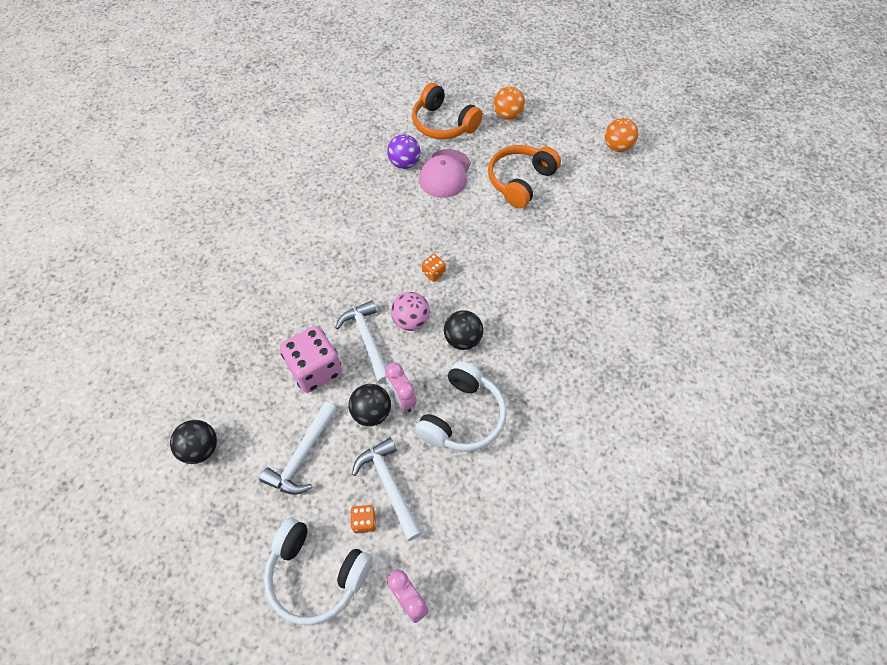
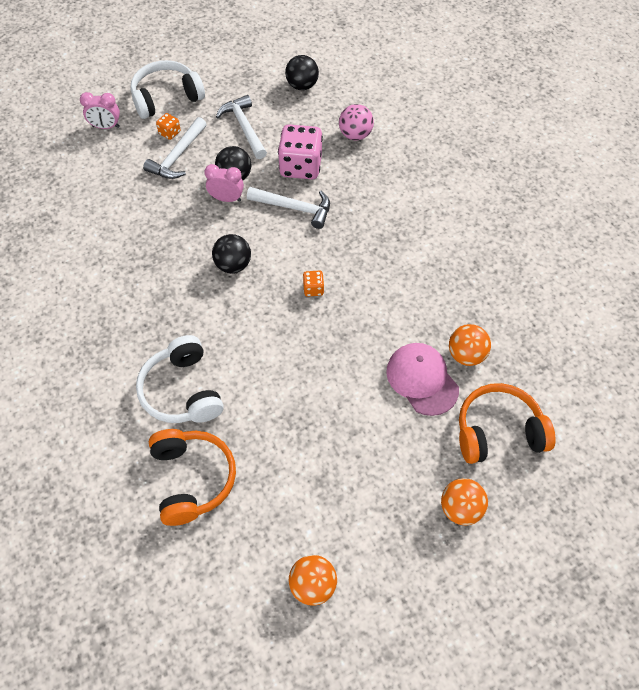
camera: 130 degrees right, 0 degrees up
white hammer [352,438,422,541] -> white hammer turned 105 degrees clockwise [143,117,207,179]
purple ball [387,134,421,169] -> orange ball [449,324,491,366]
pink ball [391,292,430,331] -> pink ball moved to [339,104,374,140]
white headphones [415,361,507,452] -> white headphones moved to [136,335,224,423]
orange headphones [488,145,561,208] -> orange headphones moved to [149,429,236,526]

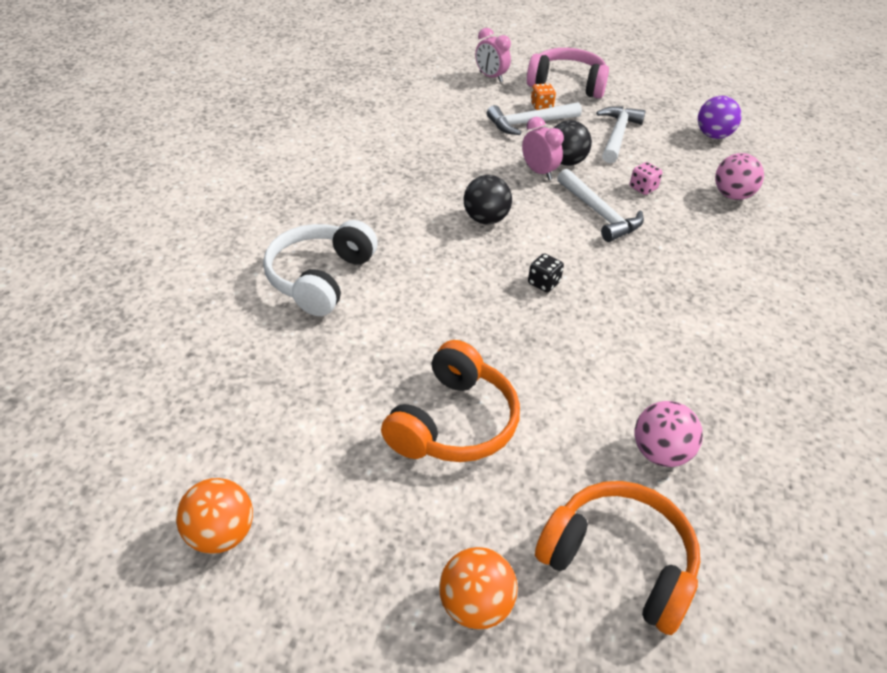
camera: 40 degrees right, 15 degrees down
white headphones [131,60,205,119] -> pink headphones [527,48,609,98]
orange headphones [149,429,236,526] -> orange headphones moved to [381,340,520,462]
pink dice [278,124,323,179] -> pink dice [630,162,662,195], size x0.46
black ball [285,55,319,90] -> purple ball [698,96,742,139]
orange dice [303,271,324,297] -> black dice [528,253,564,292]
pink cap [386,343,459,416] -> none
orange ball [449,324,491,366] -> pink ball [635,401,703,467]

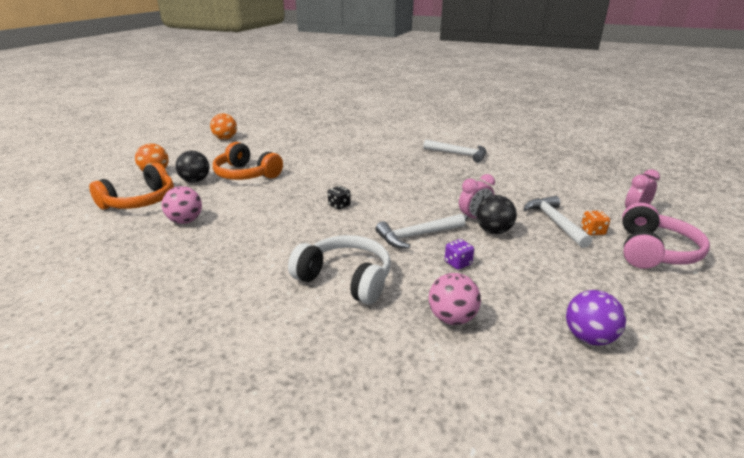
camera: 100 degrees right, 15 degrees down
white headphones [263,220,378,316] -> white headphones moved to [288,235,391,304]
black ball [463,175,512,224] -> black ball moved to [176,151,209,183]
white hammer [596,106,646,163] -> white hammer moved to [423,140,487,163]
pink dice [630,162,662,195] -> purple dice [445,239,474,270]

